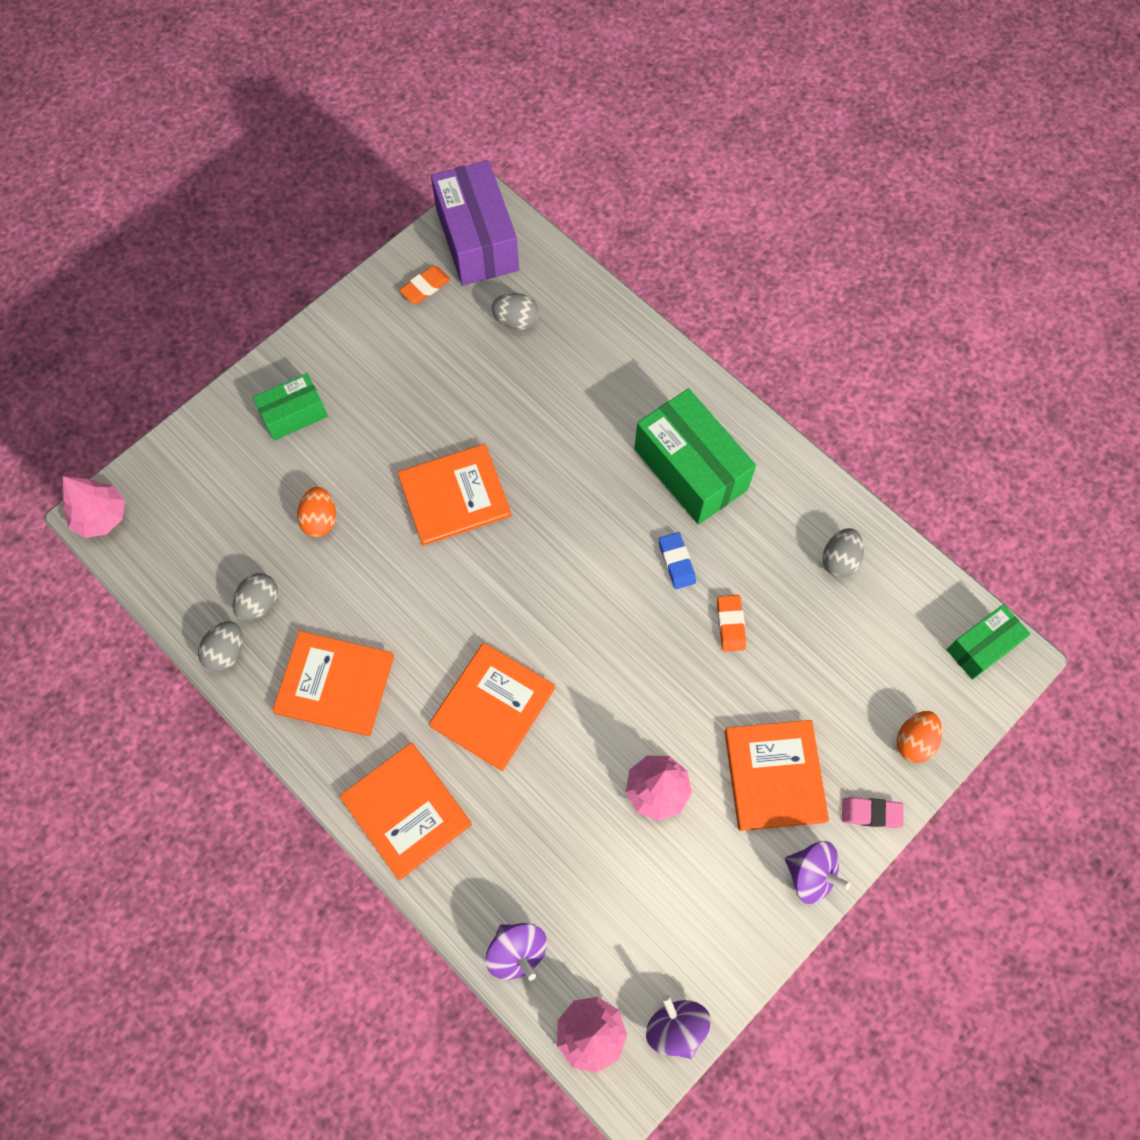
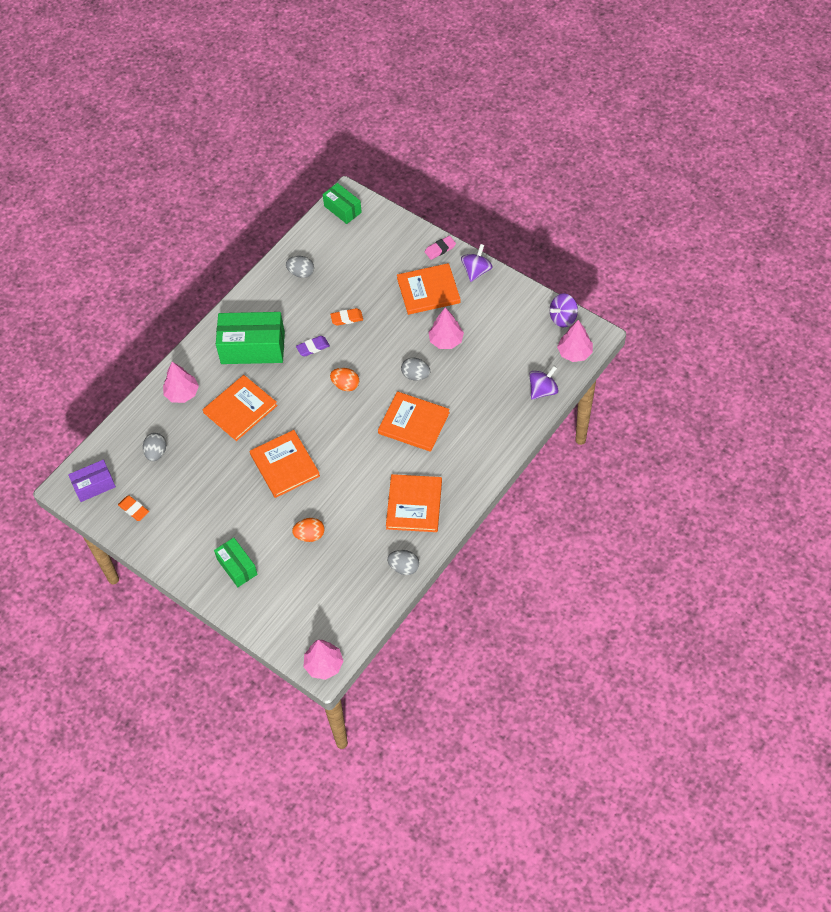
camera: 95 degrees left, 10 degrees down
grey egg [233,573,278,621] -> grey egg moved to [401,358,431,381]
orange book [339,743,472,880] -> orange book moved to [203,375,278,441]
purple box [431,160,519,286] -> purple box [68,460,116,502], size x0.57
green box [634,388,756,525] -> green box turned 45 degrees clockwise [216,312,285,364]
blue eraser [659,532,696,589] -> purple eraser [296,336,330,356]
pink eraser [842,797,904,828] -> pink eraser turned 60 degrees clockwise [425,236,456,260]
orange egg [897,711,942,763] -> orange egg moved to [330,368,359,391]
none -> pink tree [163,362,199,403]

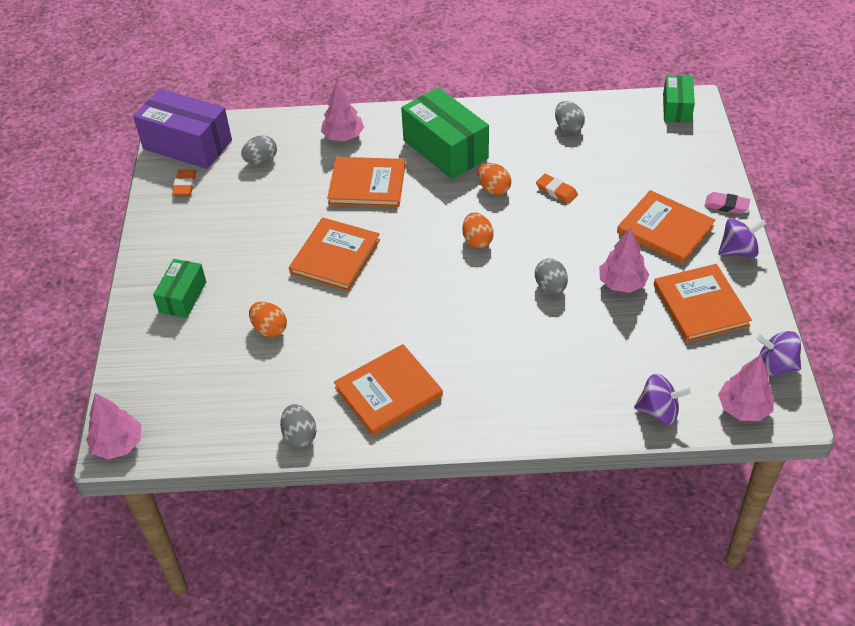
camera: 50 degrees right, 10 degrees down
purple box [68,460,116,502] -> purple box [133,89,232,169], size x1.75
purple eraser [296,336,330,356] -> orange egg [478,163,511,195]
orange book [378,391,450,452] -> orange book moved to [654,264,752,342]

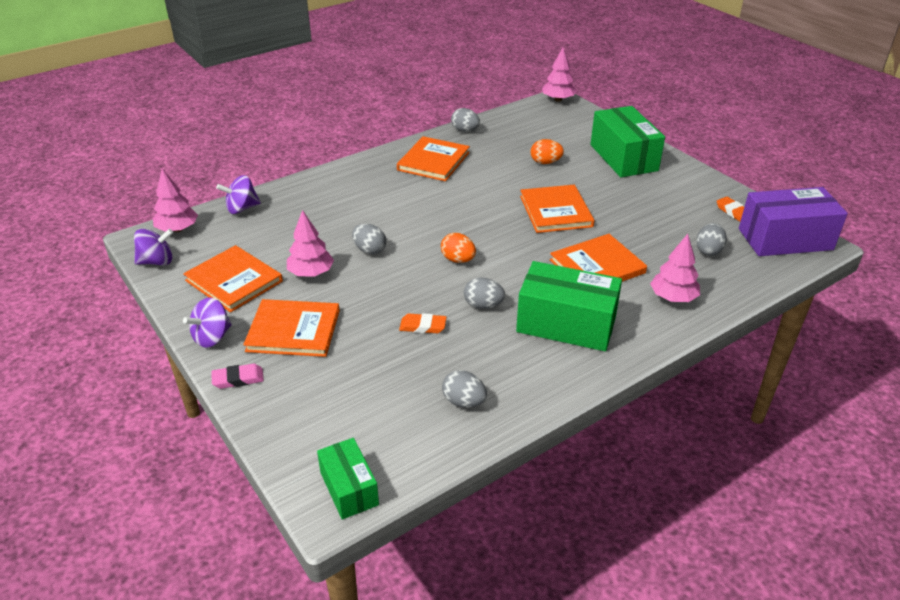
camera: 145 degrees right, 10 degrees down
green box [153,259,206,318] -> green box [591,106,665,177], size x1.75
orange egg [478,163,511,195] -> grey egg [464,277,505,309]

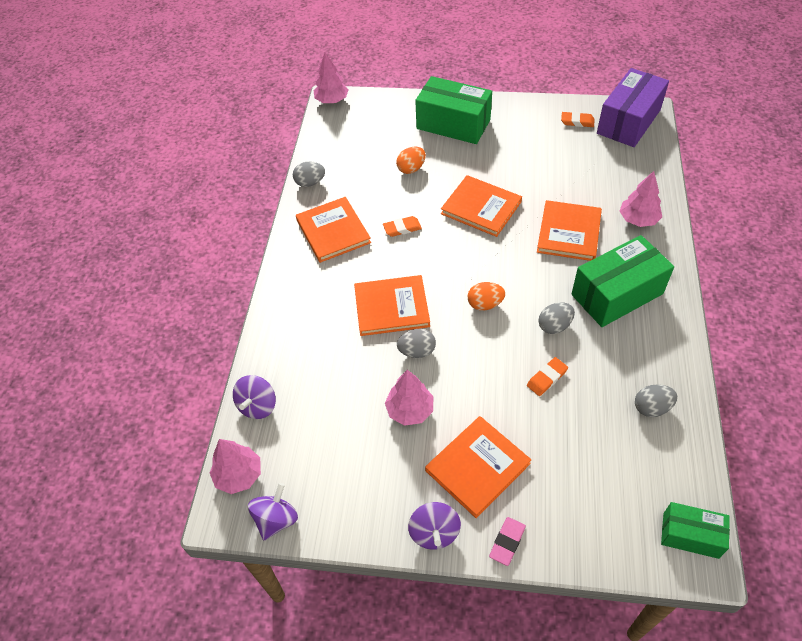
camera: 45 degrees left, 15 degrees up
orange book [183,245,283,312] -> orange book moved to [354,275,430,336]
grey egg [696,223,727,256] -> none
none -> orange eraser [383,216,422,237]

